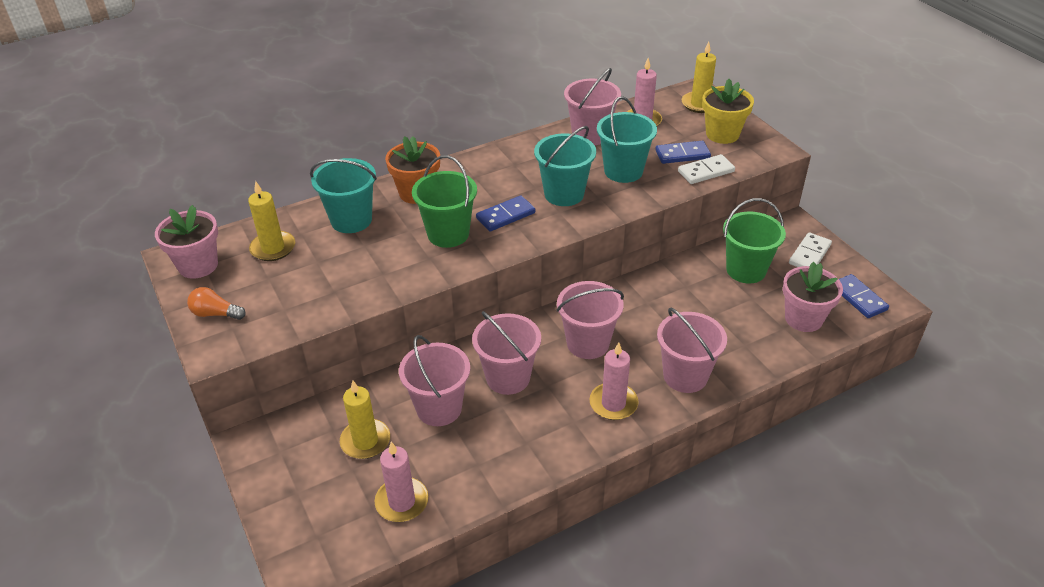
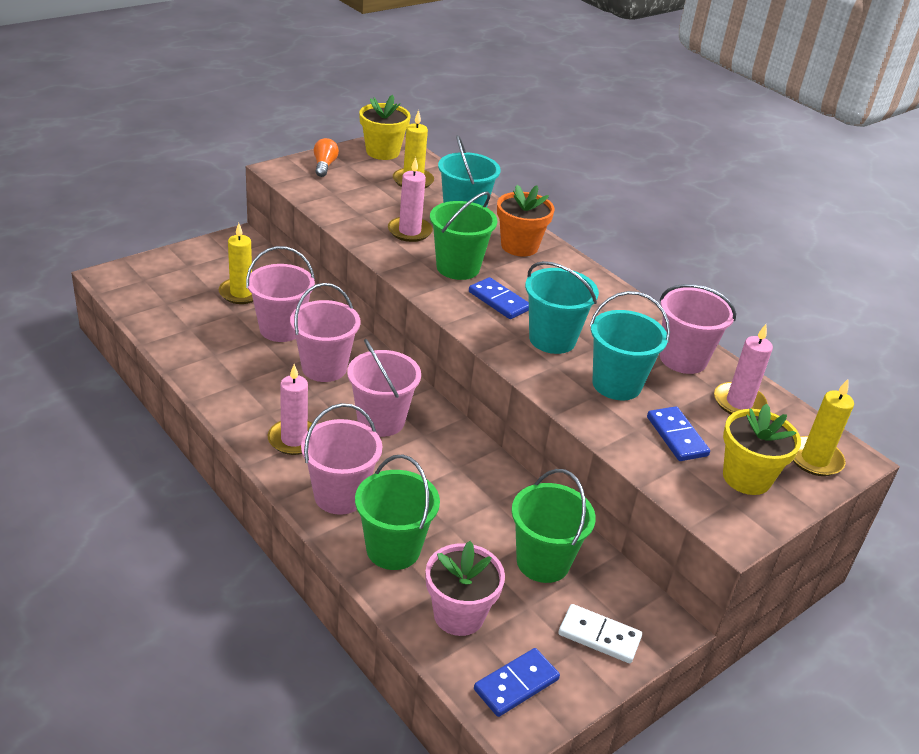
camera: 75 degrees right, 5 degrees down
pink flower pot [155,205,218,279] -> yellow flower pot [359,95,411,160]
pink candle [374,442,428,522] -> pink candle moved to [388,157,433,242]
white domino [678,154,735,184] -> none
none -> green bucket [355,455,440,570]

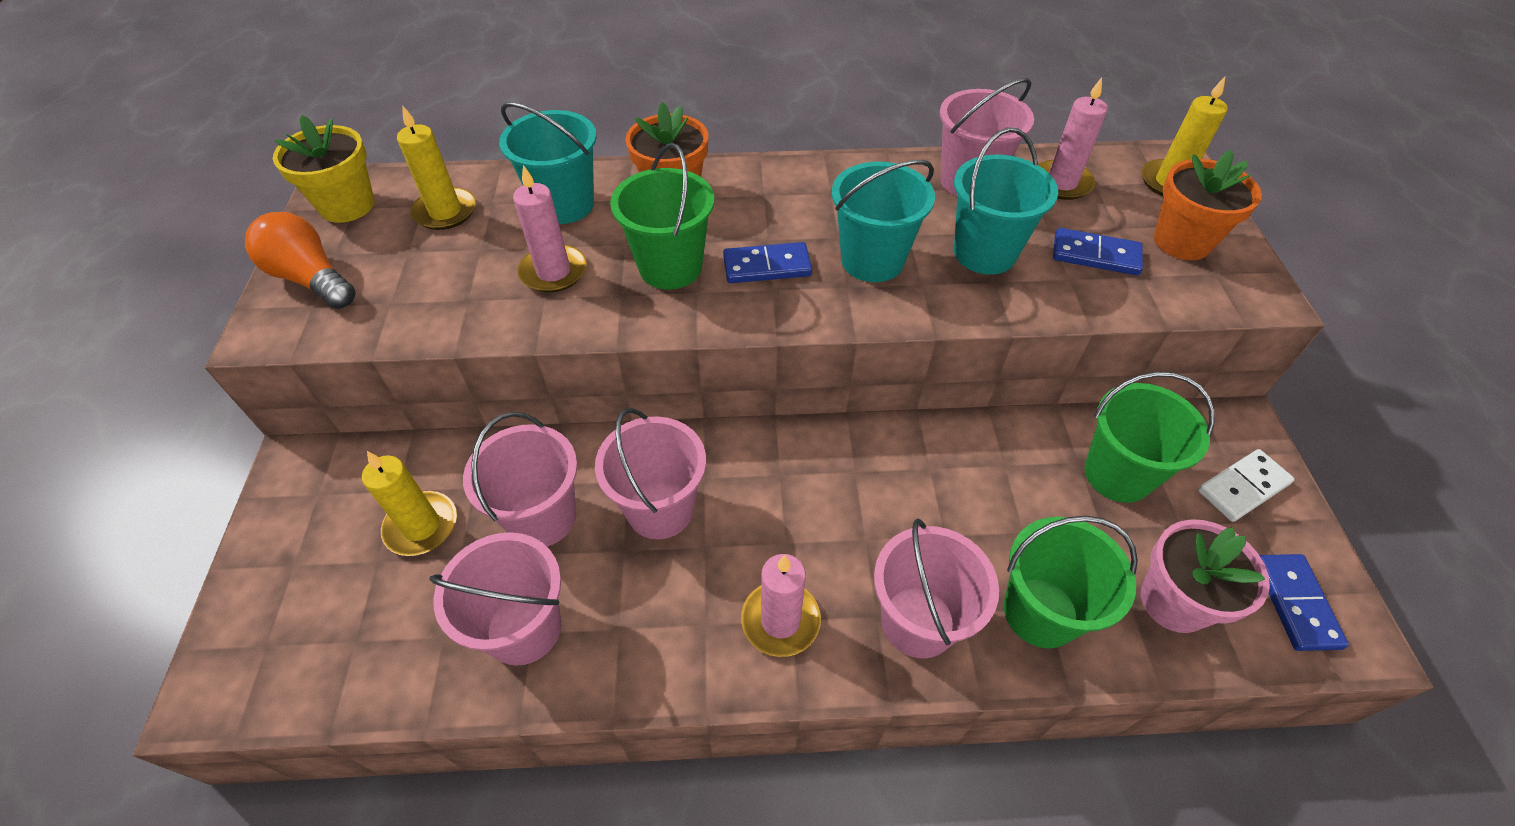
camera: 50 degrees left, 15 degrees up
orange light bulb [314,138,339,177] -> orange light bulb [245,212,356,309], size x1.55
pink bucket [347,339,421,437] -> pink bucket moved to [429,532,561,666]
yellow flower pot [723,404,801,495] -> orange flower pot [1154,150,1262,260]

